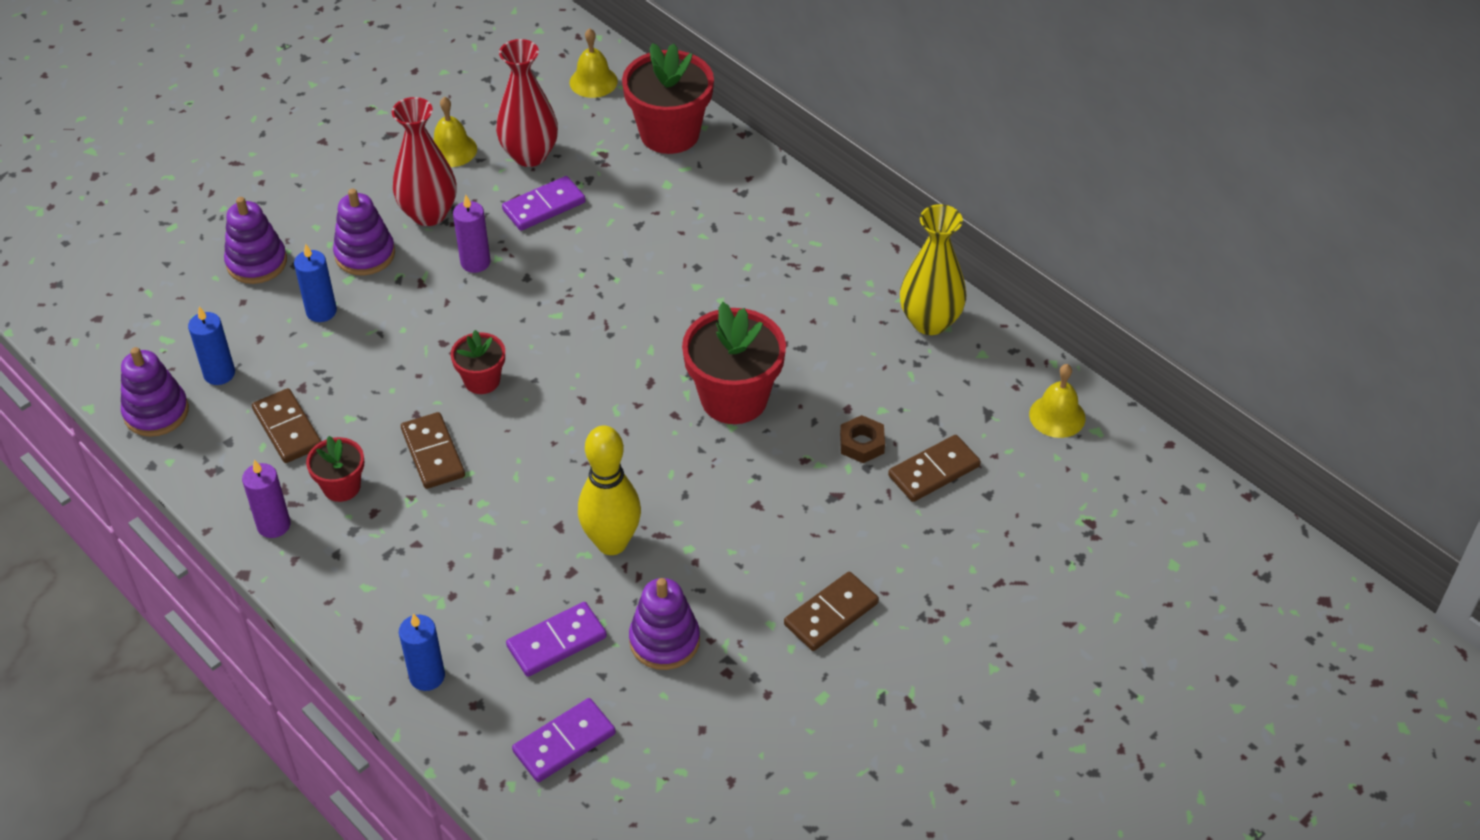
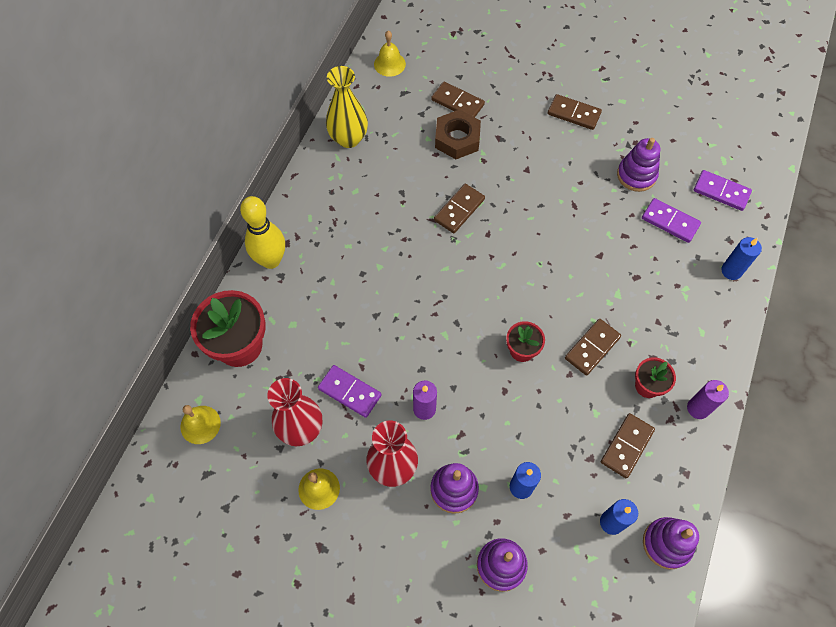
camera: 115 degrees left, 15 degrees up
yellow bowling pin [578,425,641,555] -> yellow bowling pin moved to [240,196,285,269]
red flower pot [682,302,786,424] -> brown domino [434,184,485,233]
brown nut [840,415,885,463] -> brown nut [435,109,481,159], size x1.70

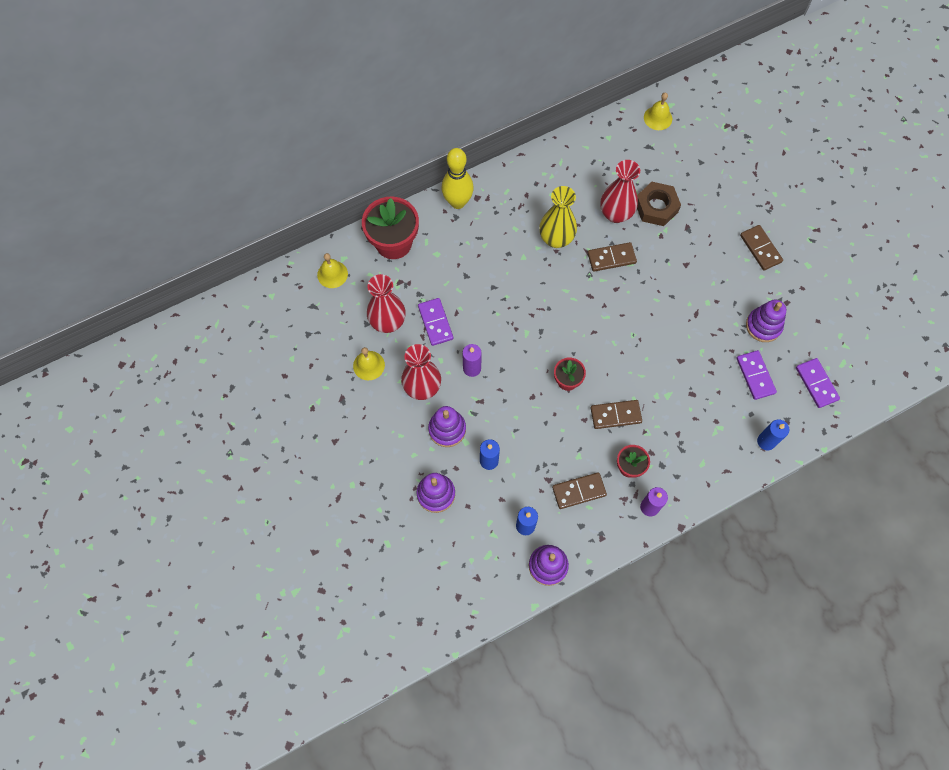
camera: 40 degrees right, 5 degrees up
yellow vase [326,66,368,148] -> yellow vase moved to [539,186,577,248]
brown domino [431,82,485,117] -> none
none -> red vase [600,160,640,223]

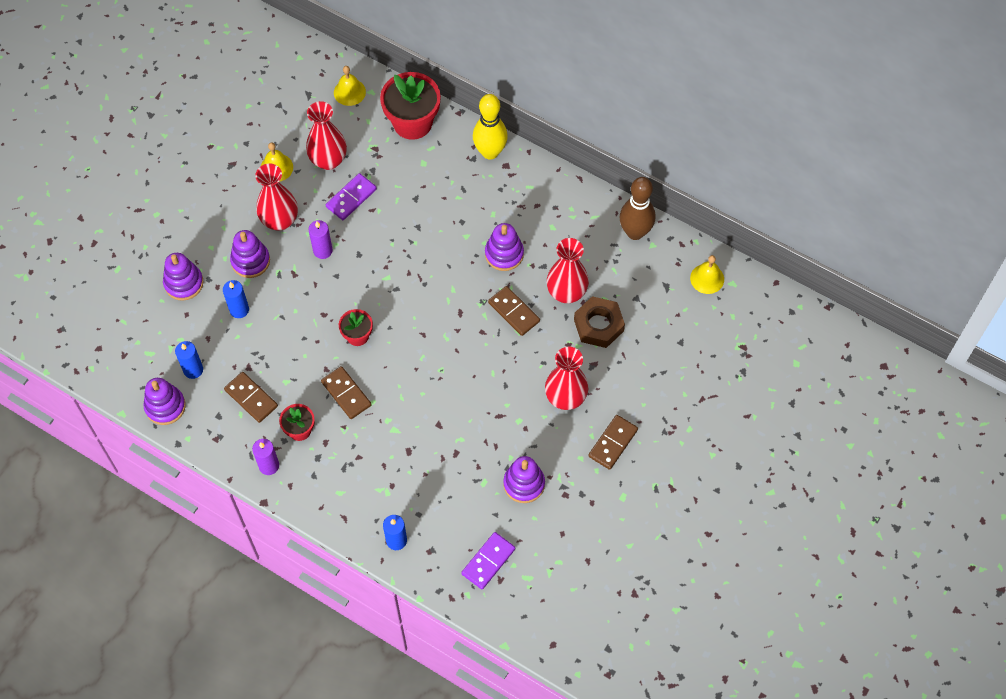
camera: 60 degrees right, 5 degrees down
yellow vase [539,186,577,248] -> purple stacking toy [485,223,524,271]
purple domino [736,350,777,400] -> none
none -> red vase [545,346,588,410]
none -> brown bowling pin [619,177,655,240]

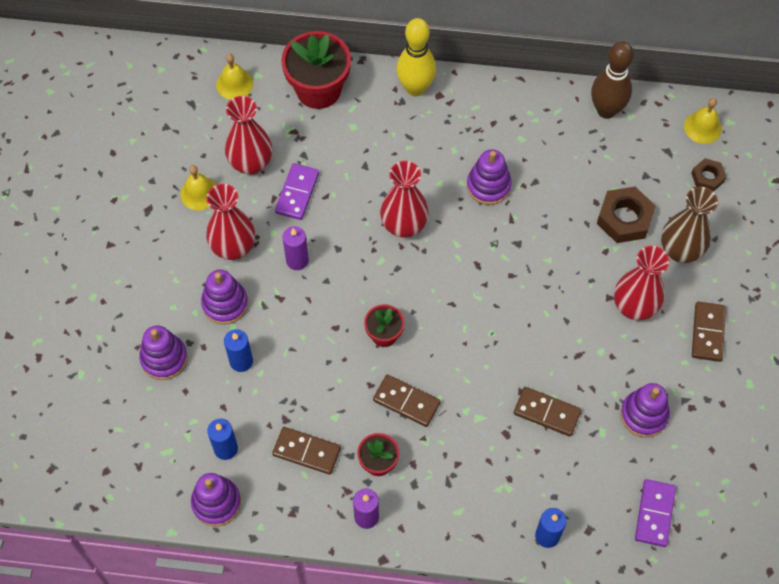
camera: 25 degrees left, 0 degrees up
brown domino [488,286,540,336] -> brown domino moved to [514,387,582,437]
red vase [547,238,589,303] -> red vase moved to [380,161,429,238]
none -> brown vase [661,187,718,263]
none -> brown nut [691,158,726,192]

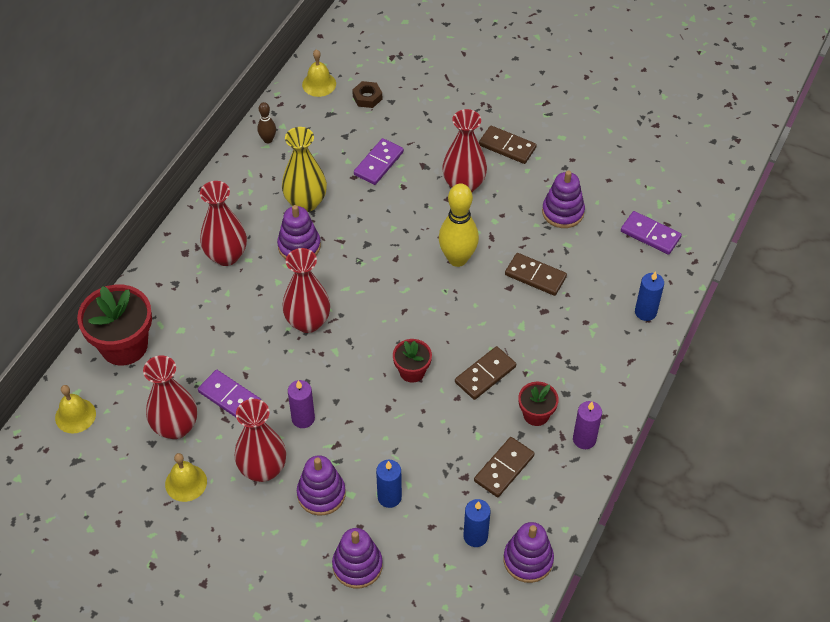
camera: 70 degrees left, 10 degrees down
yellow bowling pin [396,18,436,96] -> yellow bowling pin moved to [439,183,479,267]
brown domino [514,387,582,437] -> brown domino turned 75 degrees clockwise [505,253,567,296]
brown bowling pin [591,41,634,119] -> brown bowling pin [257,102,276,143], size x0.50
brown nut [597,187,656,243] -> purple domino [354,138,404,185]
brown vase [661,187,718,263] -> none
none -> red vase [200,181,247,266]
none -> yellow vase [282,127,327,212]

